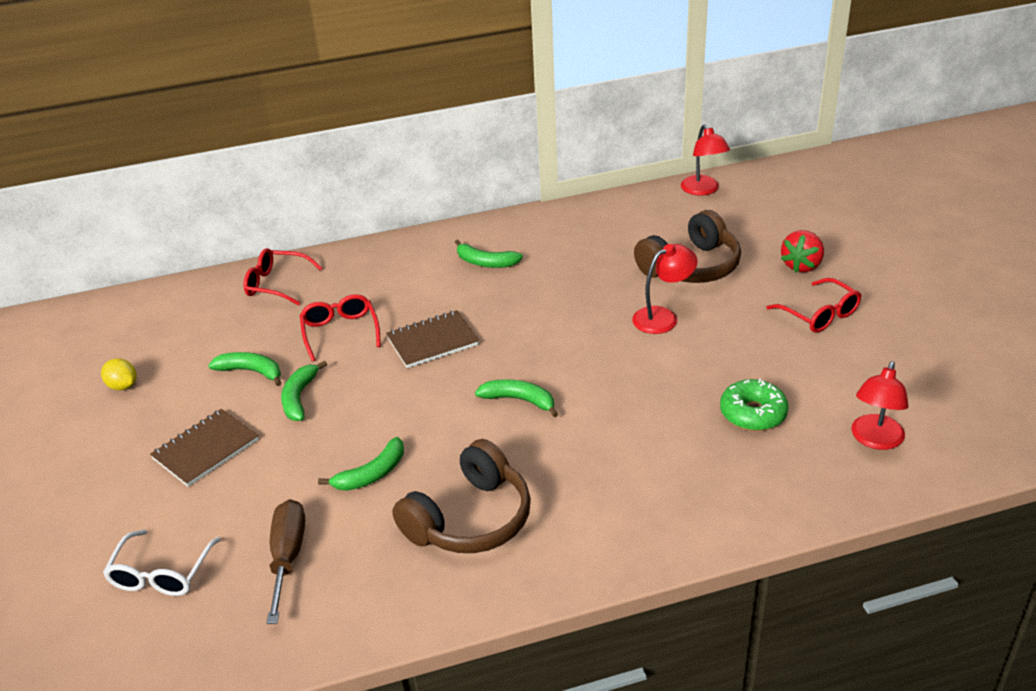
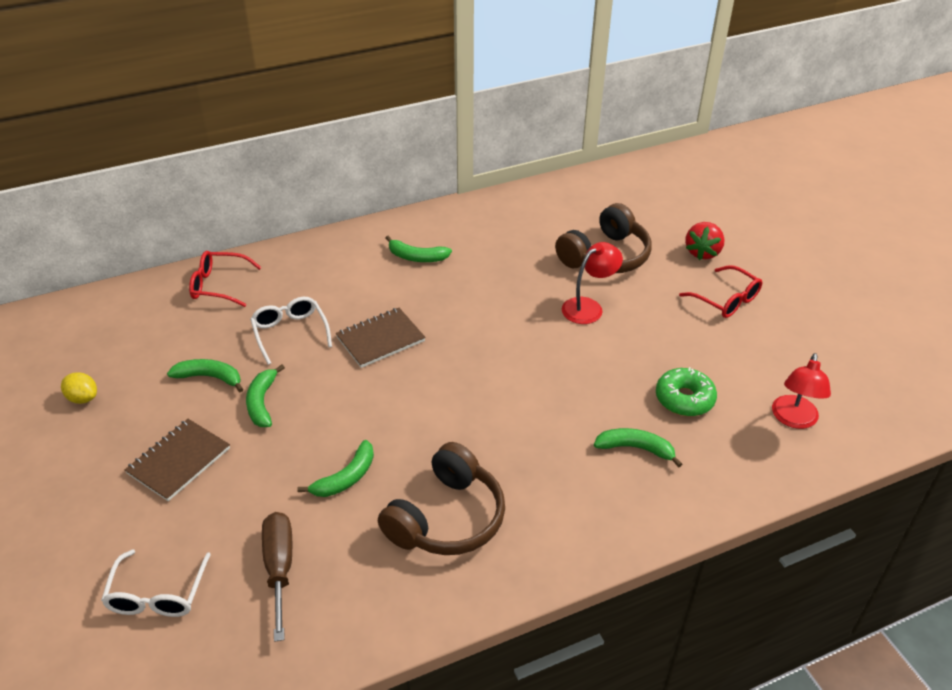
camera: 10 degrees left, 5 degrees up
red glasses [300,294,381,362] -> white glasses [250,297,332,365]
green banana [475,379,558,417] -> green banana moved to [594,428,682,468]
red lamp [681,124,730,196] -> none

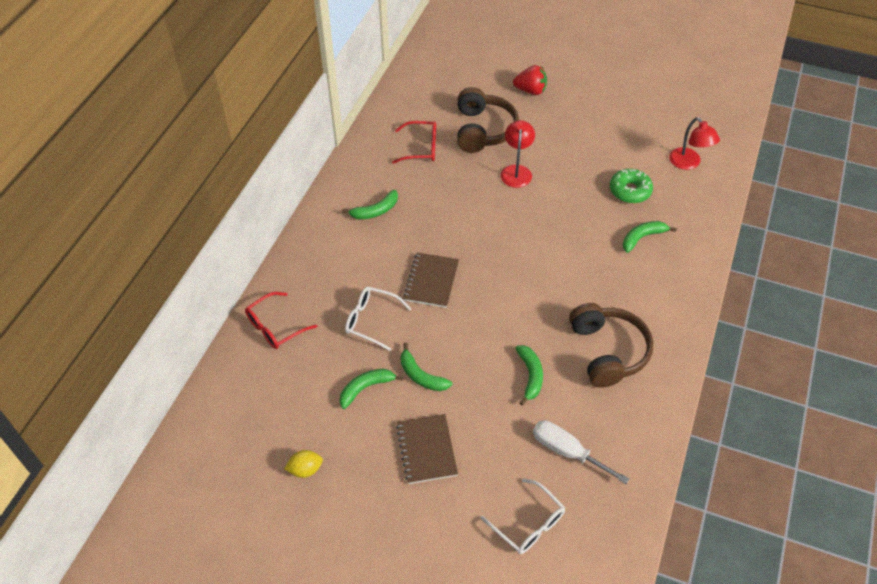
camera: 45 degrees left, 10 degrees up
brown screwdriver [262,512,292,642] -> white screwdriver [533,420,629,484]
red glasses [679,265,762,318] -> red glasses moved to [392,121,436,164]
red strawberry [685,222,725,260] -> red strawberry turned 60 degrees counterclockwise [513,65,547,95]

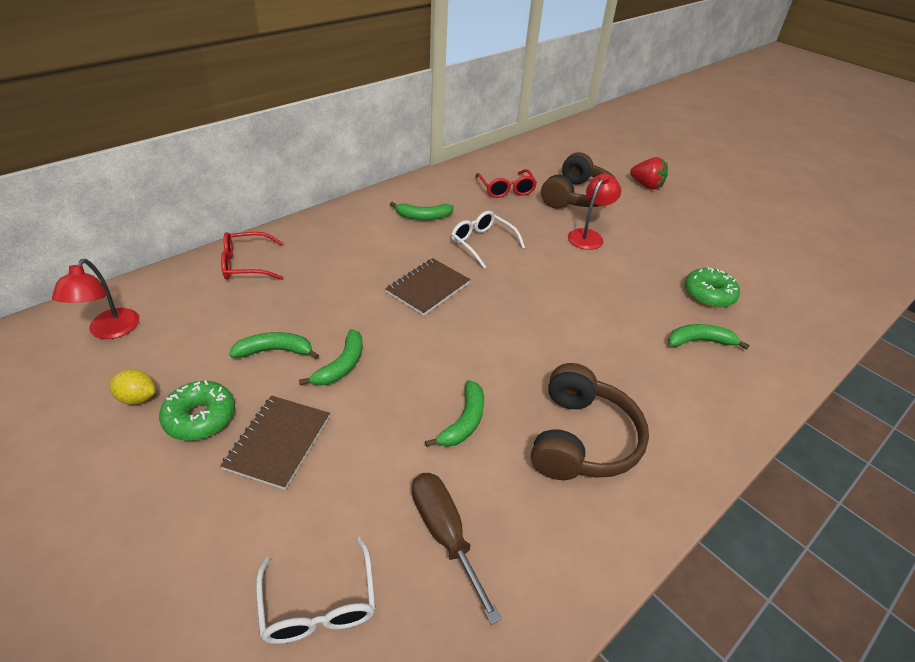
camera: 25 degrees right, 10 degrees down
white glasses [345,287,411,351] -> white glasses moved to [451,211,525,268]
red glasses [392,121,436,164] -> red glasses turned 45 degrees clockwise [475,169,537,198]
green banana [401,343,452,391] -> green banana turned 135 degrees counterclockwise [299,329,363,386]
white screwdriver [533,420,629,484] -> brown screwdriver [412,473,502,625]
red lamp [669,117,720,170] -> red lamp moved to [52,259,139,339]
none -> green donut [159,380,235,441]

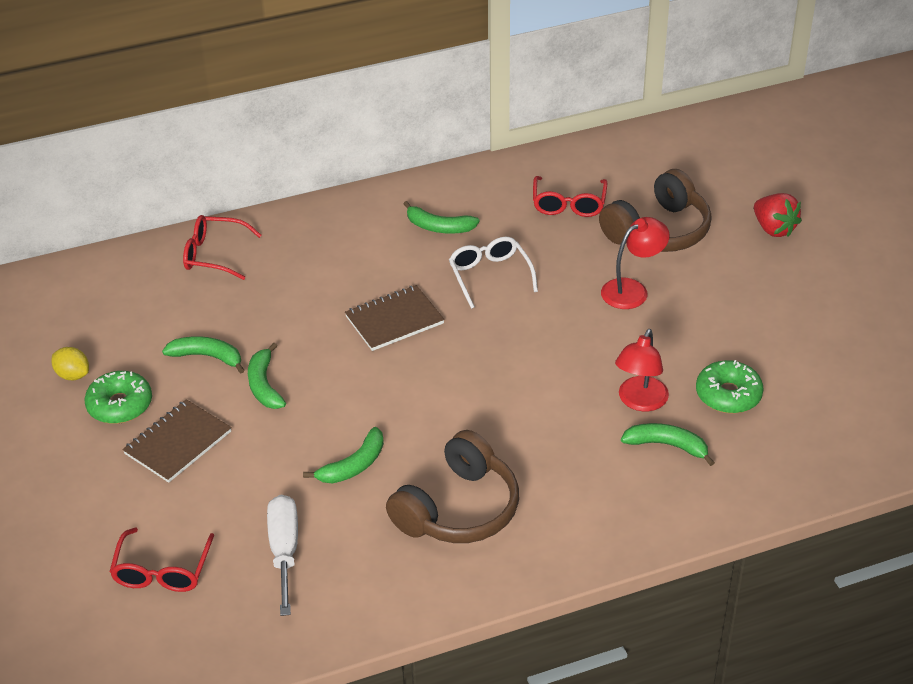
camera: 25 degrees right, 0 degrees up
red lamp [52,259,139,339] -> red lamp moved to [615,329,669,411]
white glasses [256,537,376,644] -> red glasses [109,528,214,592]
green banana [299,329,363,386] -> green banana turned 120 degrees clockwise [248,343,286,409]
brown screwdriver [412,473,502,625] -> white screwdriver [267,495,298,616]

